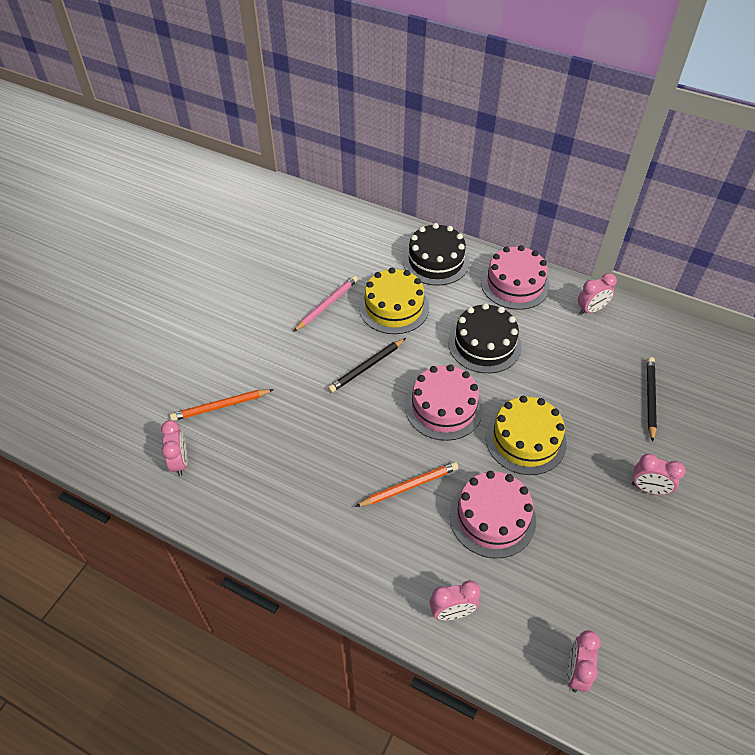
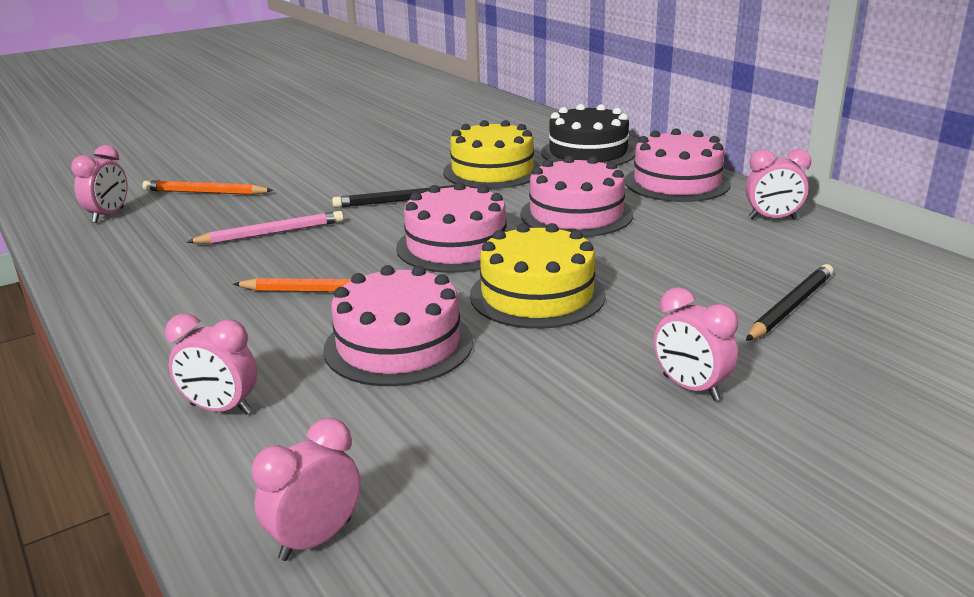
camera: 30 degrees right, 25 degrees down
pink pencil [293,276,358,332] -> pink pencil moved to [187,211,344,244]
black cake [448,303,522,373] -> pink cake [520,156,633,237]

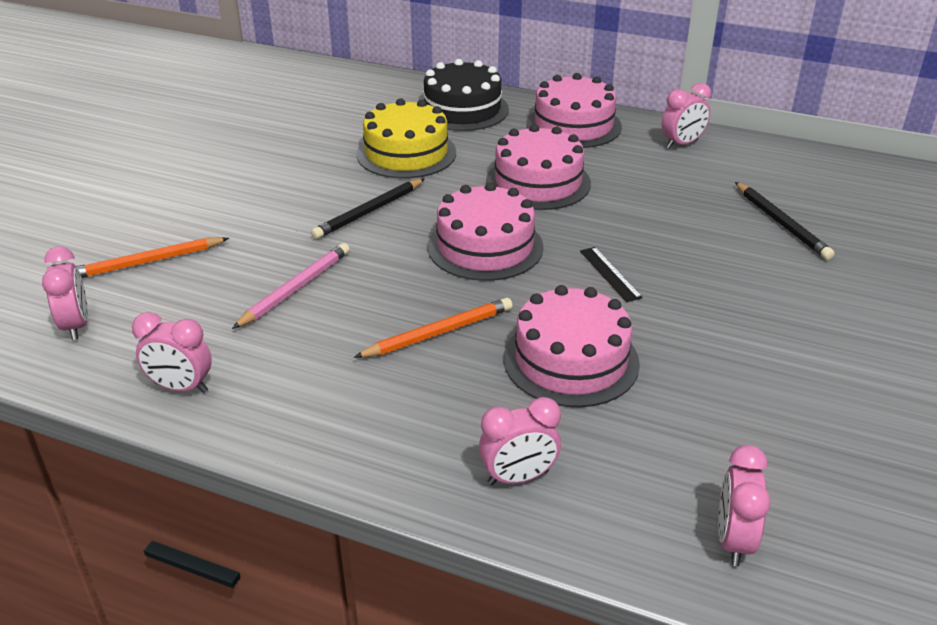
camera: 35 degrees left, 10 degrees up
yellow cake [470,223,606,329] -> black ruler [580,247,643,302]
pink clock [654,287,738,401] -> pink clock moved to [132,312,212,393]
black pencil [746,264,833,341] -> black pencil turned 150 degrees clockwise [735,182,835,260]

